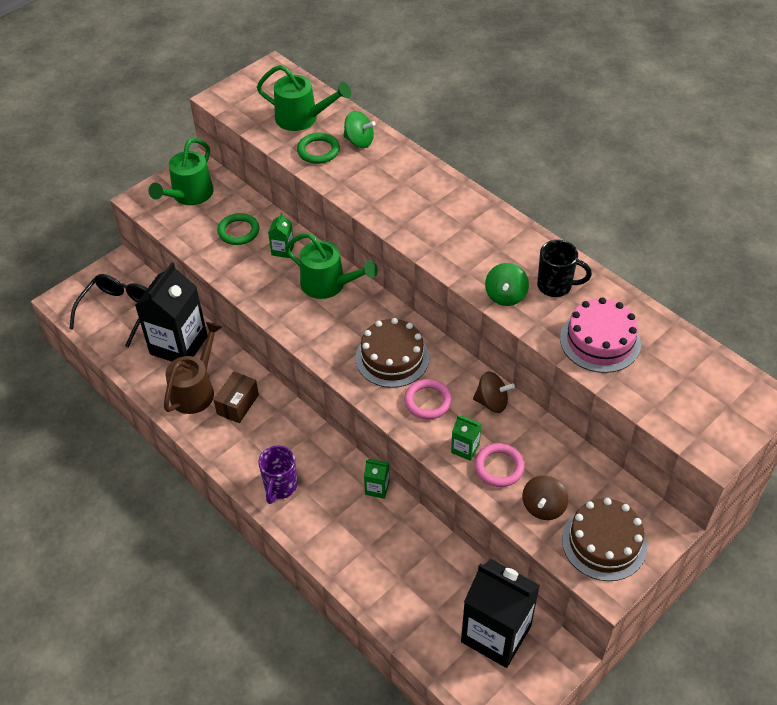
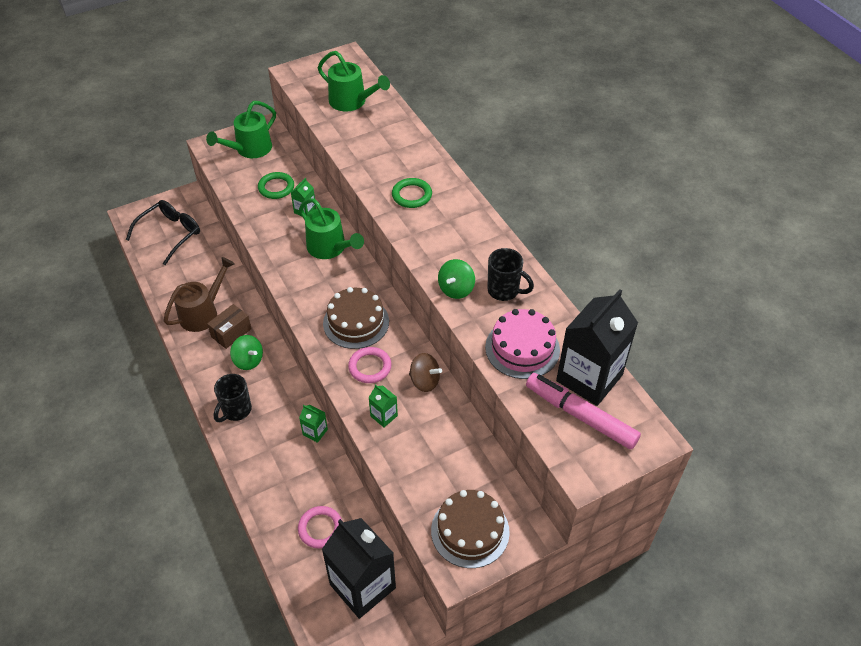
camera: 15 degrees right, 0 degrees up
black carton [135,262,207,362] -> black carton moved to [556,289,638,406]
purple mug [258,445,297,504] -> black mug [214,374,252,422]
green ring [297,133,340,164] -> green ring moved to [392,178,432,208]
green spinning top [343,111,376,148] -> green spinning top moved to [230,335,263,370]
pink ring [474,443,525,487] -> pink ring moved to [298,506,342,548]
brown spinning top [522,476,568,520] -> none
none -> pink marker [526,373,641,450]

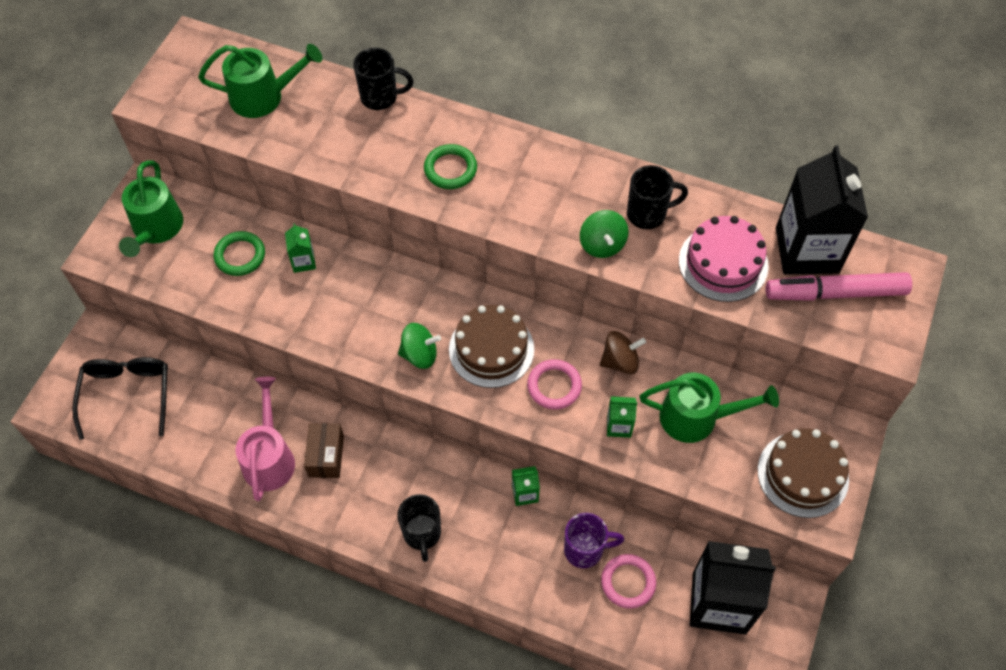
camera: 40 degrees left, 10 degrees up
brown watering can [164,257,235,332] -> pink watering can [236,377,295,501]
green spinning top [230,335,263,370] -> green spinning top moved to [398,323,441,369]
green watering can [299,198,364,259] -> green watering can moved to [640,373,779,443]
none -> black mug [353,48,414,110]
none -> purple mug [564,513,624,568]

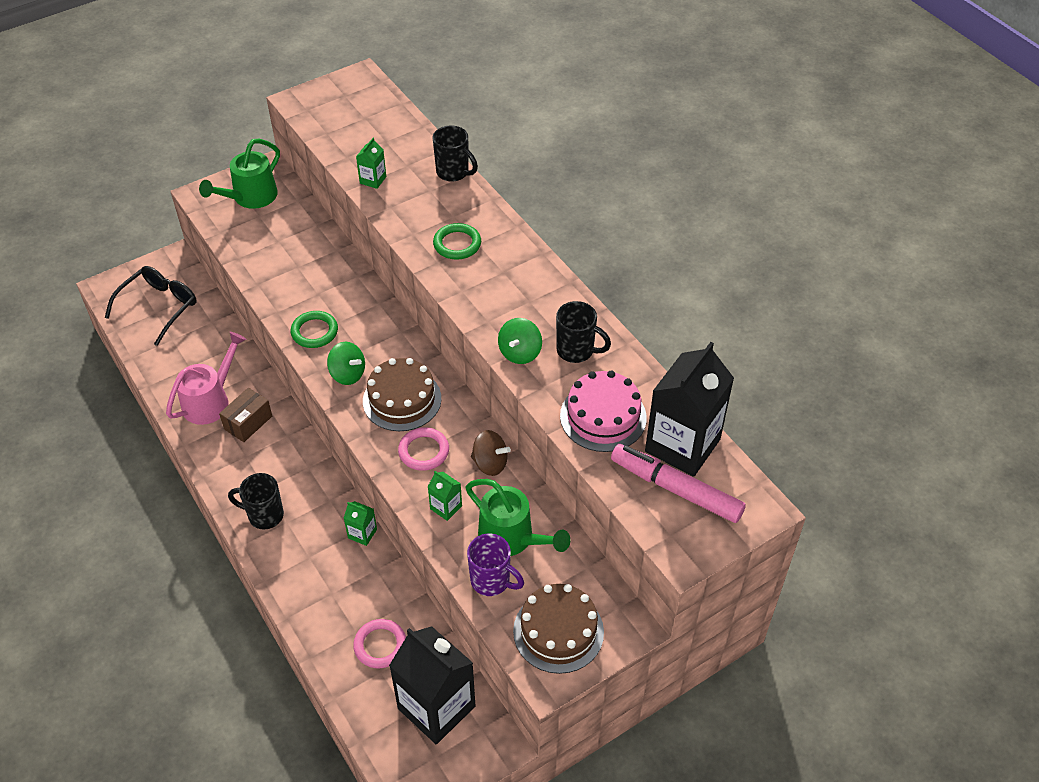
camera: 35 degrees right, 10 degrees down
green watering can [198,44,322,118] -> none
green ring [214,231,265,276] -> green ring moved to [291,311,338,348]
green carton [285,223,316,273] -> green carton moved to [356,138,386,189]
black mug [397,494,441,562] -> black mug turned 75 degrees clockwise [228,473,284,530]
purple mug [564,513,624,568] -> purple mug moved to [467,534,524,596]

